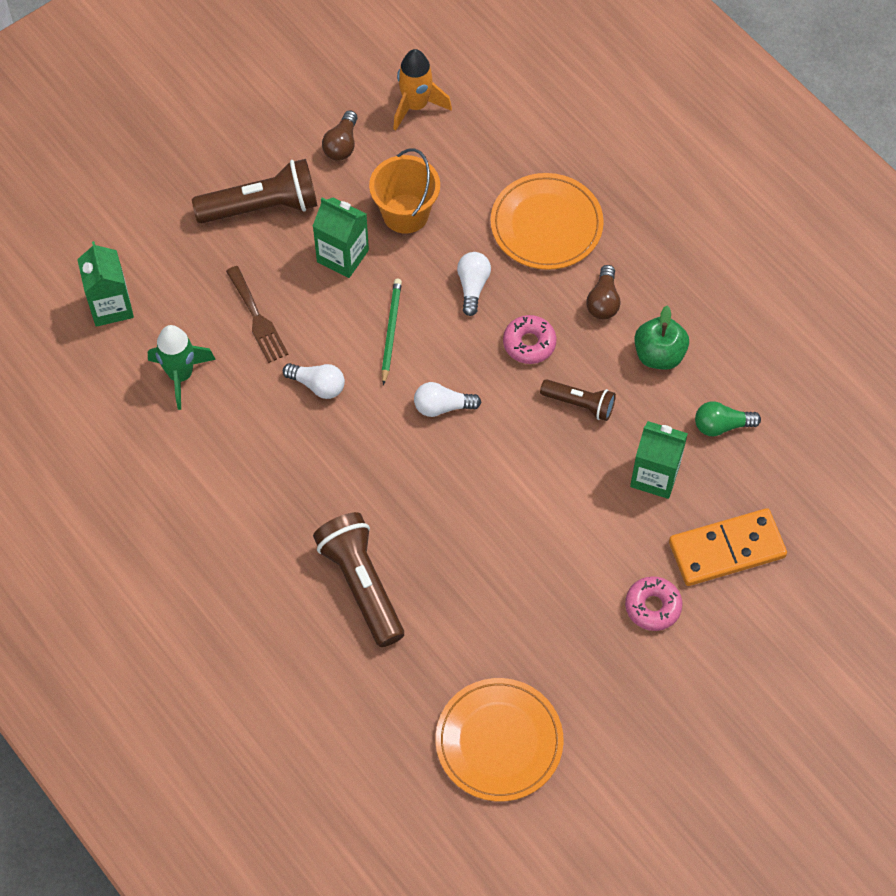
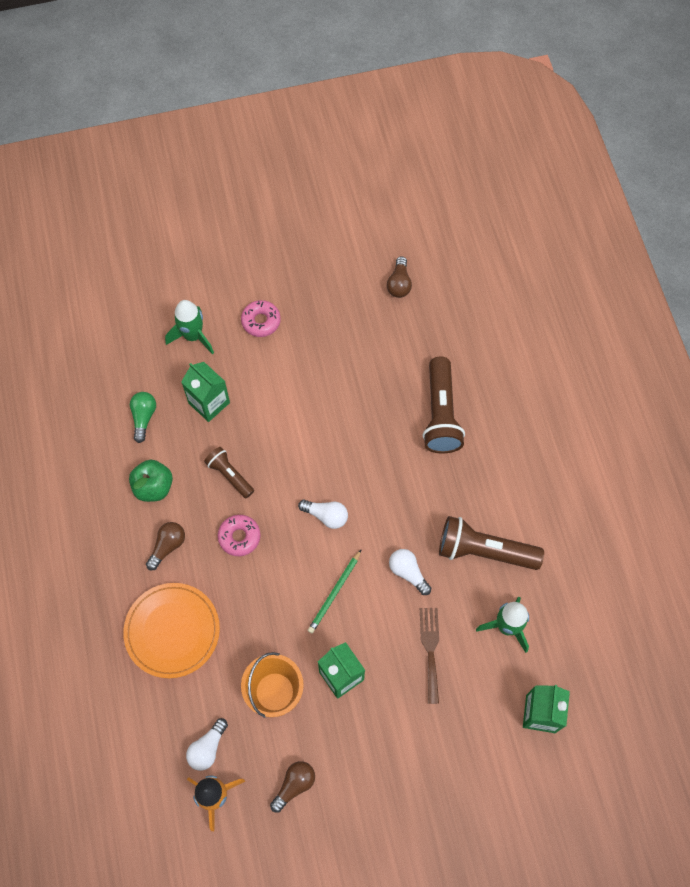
camera: 155 degrees left, 5 degrees up
brown flashlight [192,159,318,224] -> brown flashlight moved to [439,516,544,570]
orange plate [436,678,564,801] -> brown light bulb [387,257,412,298]
white light bulb [457,252,491,316] -> white light bulb moved to [186,718,228,771]
orange domino [669,508,787,586] -> green rocket [165,300,214,354]
green light bulb [695,401,761,436] -> green light bulb turned 105 degrees counterclockwise [130,392,156,443]

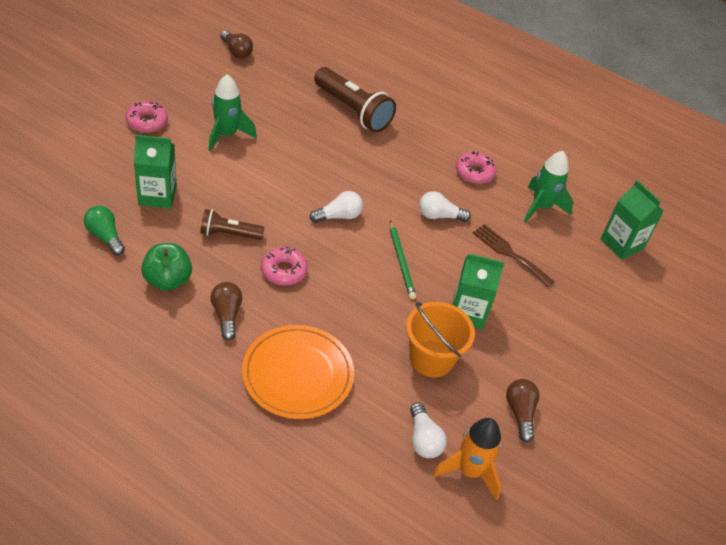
camera: 50 degrees left, 20 degrees down
green rocket [165,300,214,354] -> green rocket moved to [209,74,257,151]
brown flashlight [439,516,544,570] -> pink donut [456,151,497,184]

